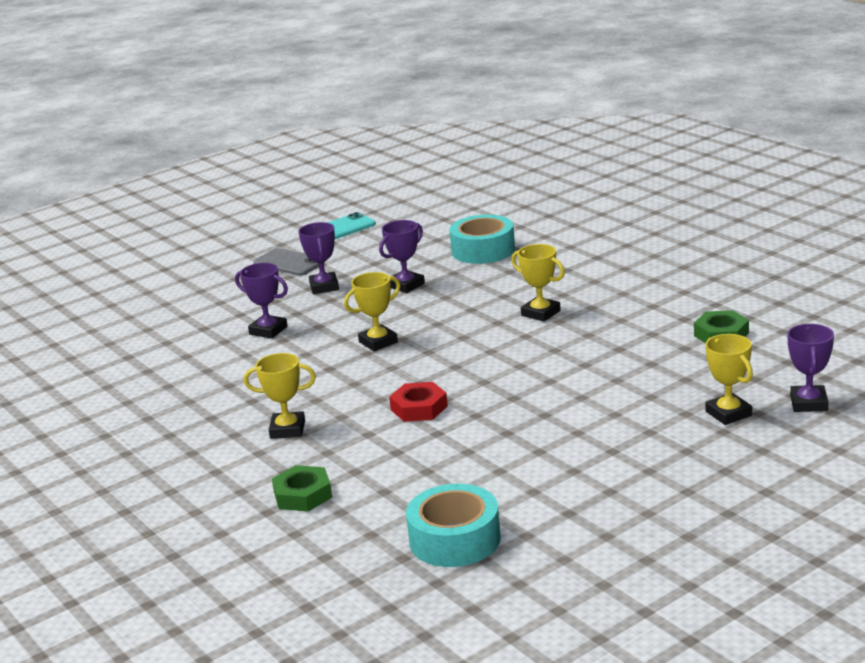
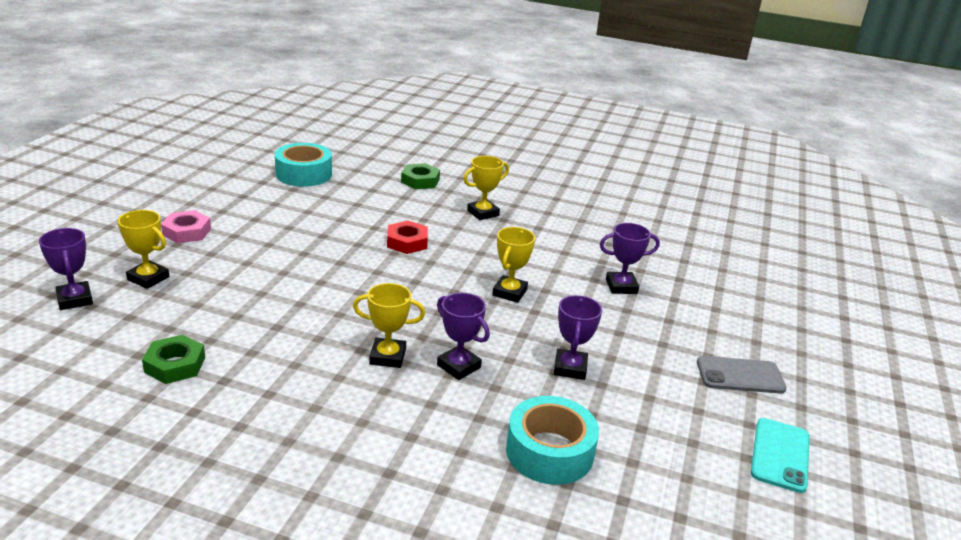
camera: 140 degrees right, 5 degrees up
purple trophy [298,222,339,294] -> purple trophy moved to [437,293,490,380]
none -> pink nut [161,210,211,243]

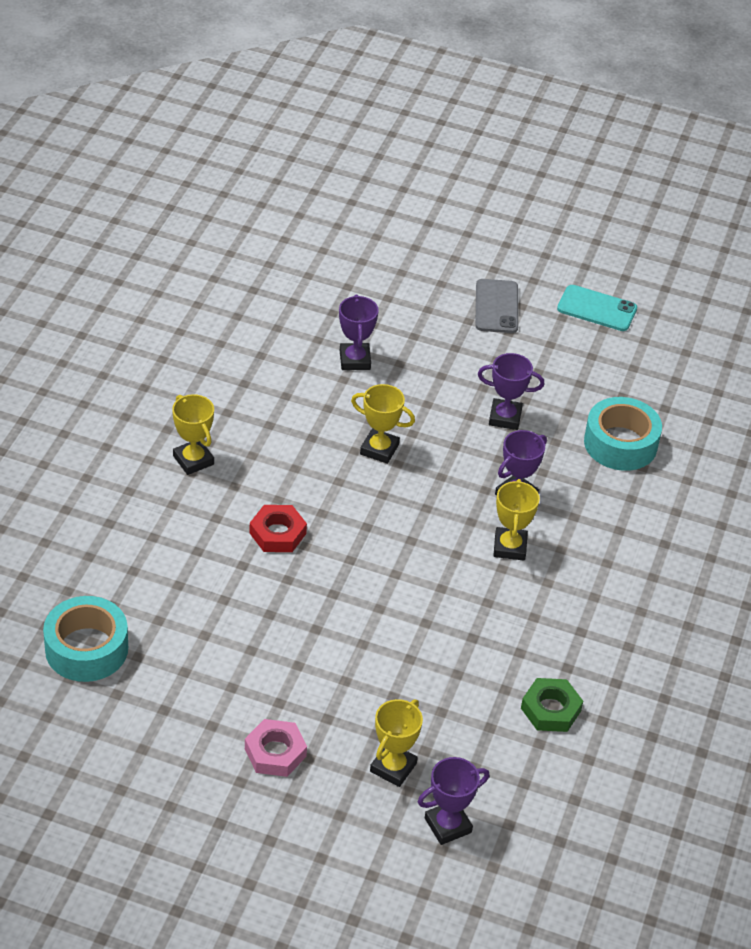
camera: 90 degrees left, 15 degrees up
green nut [401,163,440,189] -> none

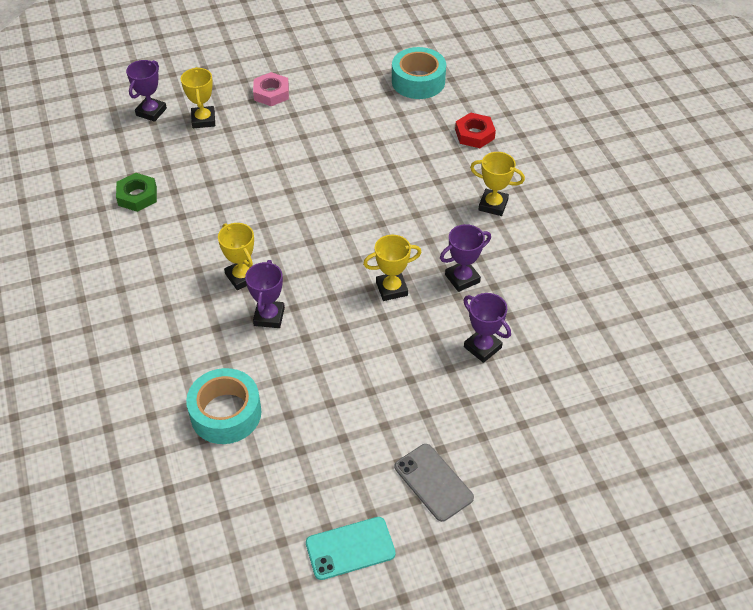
camera: 145 degrees right, 5 degrees up
red nut [249,505,307,552] -> red nut moved to [455,113,496,148]
purple trophy [478,353,544,430] -> purple trophy moved to [440,224,491,292]

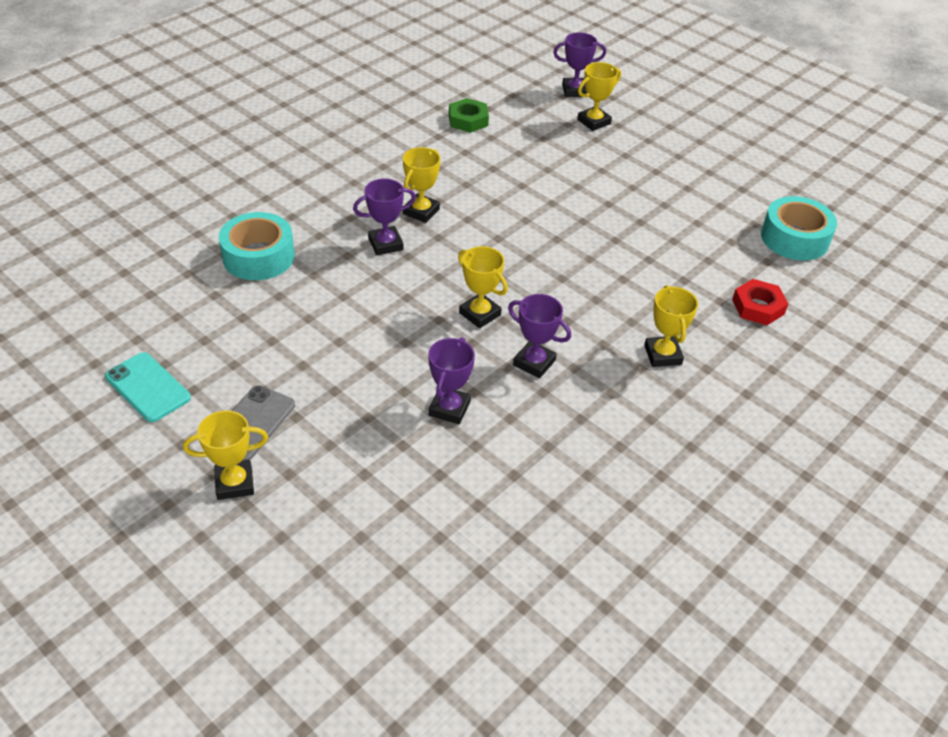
camera: 60 degrees right, 5 degrees down
pink nut [253,72,289,106] -> none
none -> yellow trophy [183,410,268,500]

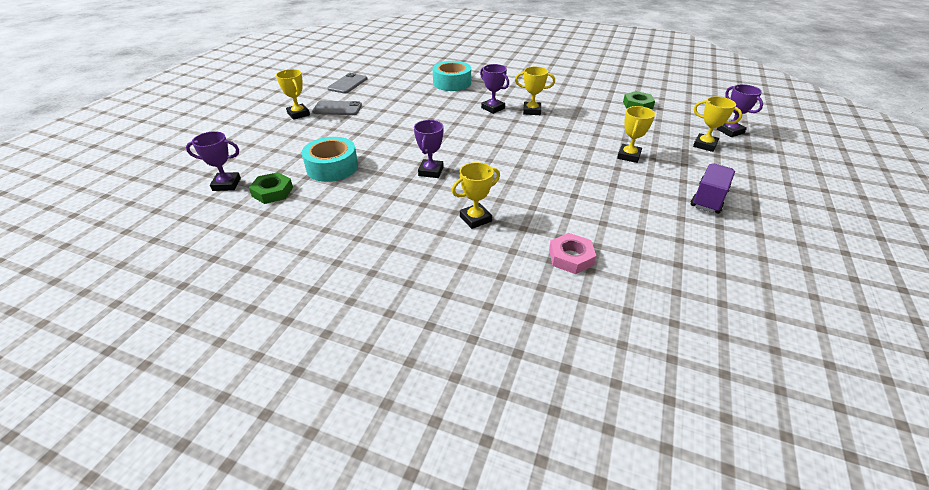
camera: 70 degrees right, 5 degrees down
turquoise phone [105,352,191,422] -> grey phone [327,73,367,93]
purple trophy [428,337,475,424] -> purple trophy moved to [186,131,241,191]
yellow trophy [458,246,508,328] -> yellow trophy moved to [617,106,655,163]
red nut [732,279,788,325] -> pink nut [549,233,596,274]
turquoise tape [761,196,837,261] -> turquoise tape moved to [302,137,358,182]
none -> green nut [249,172,293,204]
none -> purple truck [691,163,735,214]

